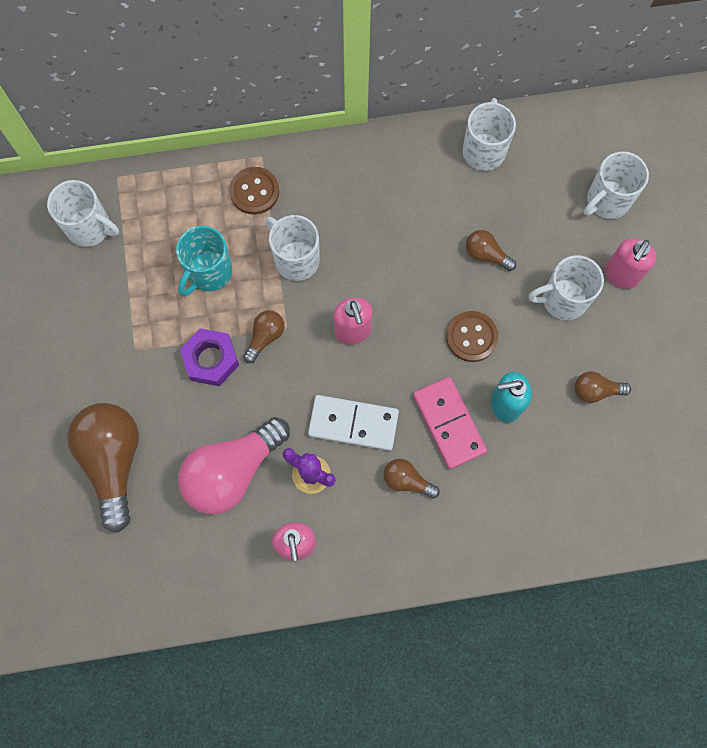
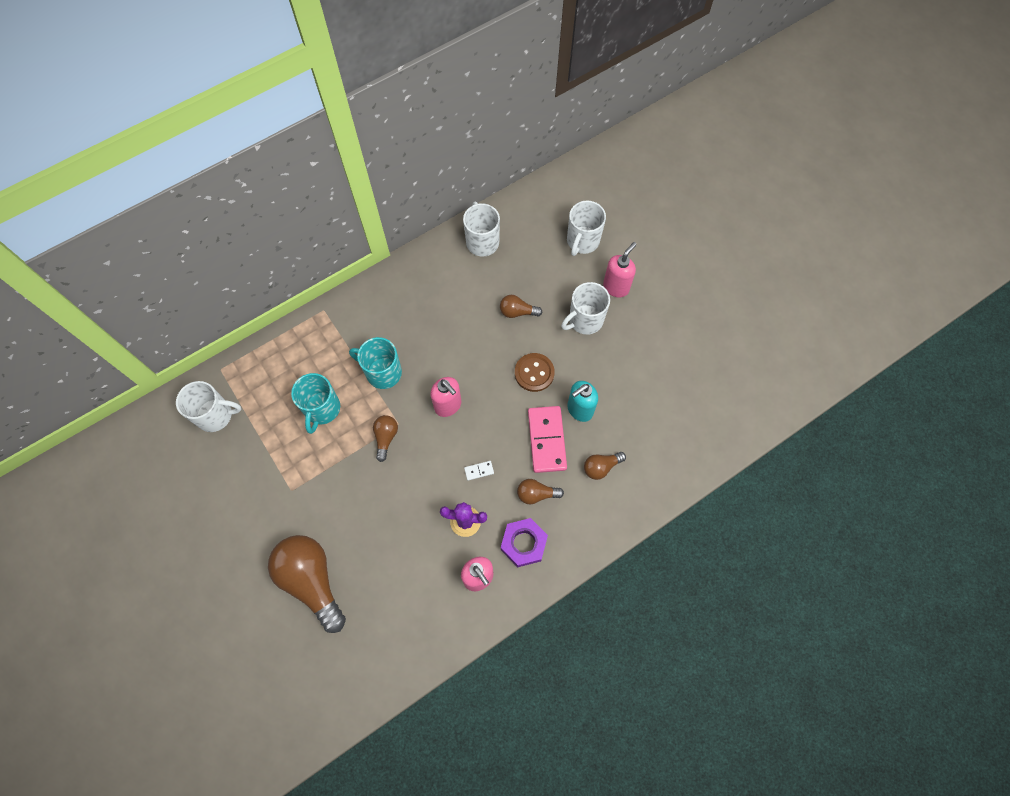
camera: 25 degrees left, 5 degrees down
pink light bulb [178,417,290,514] -> none
purple nut [180,328,239,386] -> purple nut moved to [501,518,548,567]
brown button [229,167,279,215] -> none
white mug [265,215,320,281] -> turquoise mug [349,337,402,389]
white domino [308,395,399,451] -> white domino [464,461,494,481], size x0.41
pink domino [413,377,487,469] -> pink domino turned 45 degrees clockwise [528,406,567,473]
brown light bulb [575,371,631,403] -> brown light bulb moved to [584,452,626,480]
pink soap dispenser [605,238,657,289] -> pink soap dispenser turned 150 degrees counterclockwise [603,242,637,297]

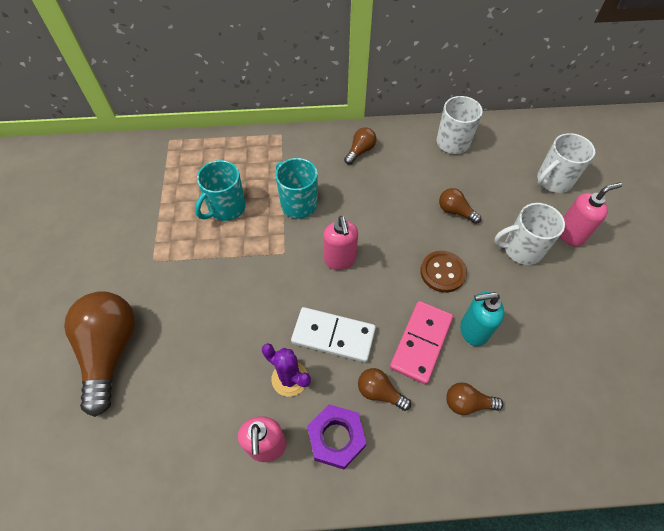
camera: 30 degrees right, 10 degrees down
white mug [176,381,241,432] -> none
brown light bulb [373,415,398,462] -> brown light bulb moved to [344,127,376,165]
white domino [464,461,494,481] -> white domino [291,307,376,363], size x2.43

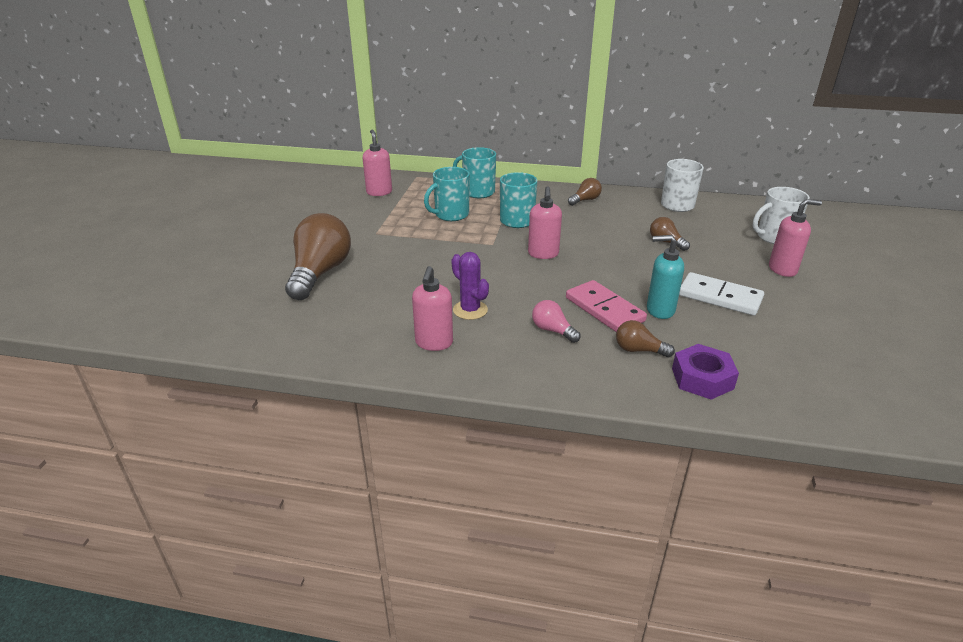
camera: 15 degrees right, 25 degrees down
white domino [291,307,376,363] -> white domino moved to [679,272,764,316]
purple nut [307,404,367,469] -> purple nut moved to [672,344,739,400]
brown light bulb [358,368,411,411] -> pink light bulb [532,300,581,343]
pink domino [390,301,453,385] -> pink domino turned 75 degrees counterclockwise [566,280,647,332]
brown button [420,251,467,293] -> none
white mug [494,203,565,265] -> none
none -> pink soap dispenser [363,130,392,196]
none -> turquoise mug [453,147,496,198]

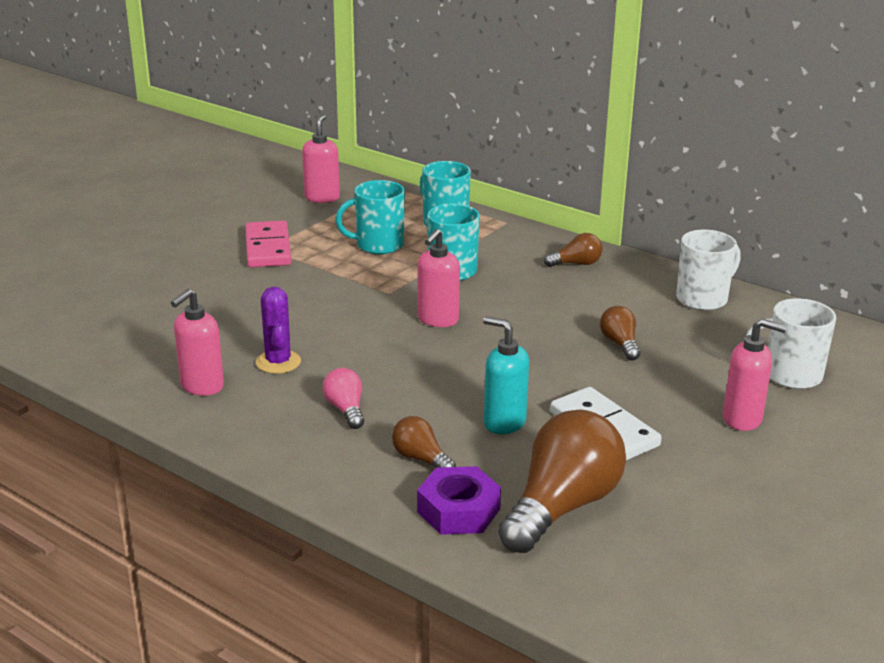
camera: 25 degrees right, 5 degrees down
brown light bulb [285,213,351,300] -> brown light bulb moved to [498,410,626,553]
pink domino [566,280,647,332] -> pink domino moved to [245,220,292,268]

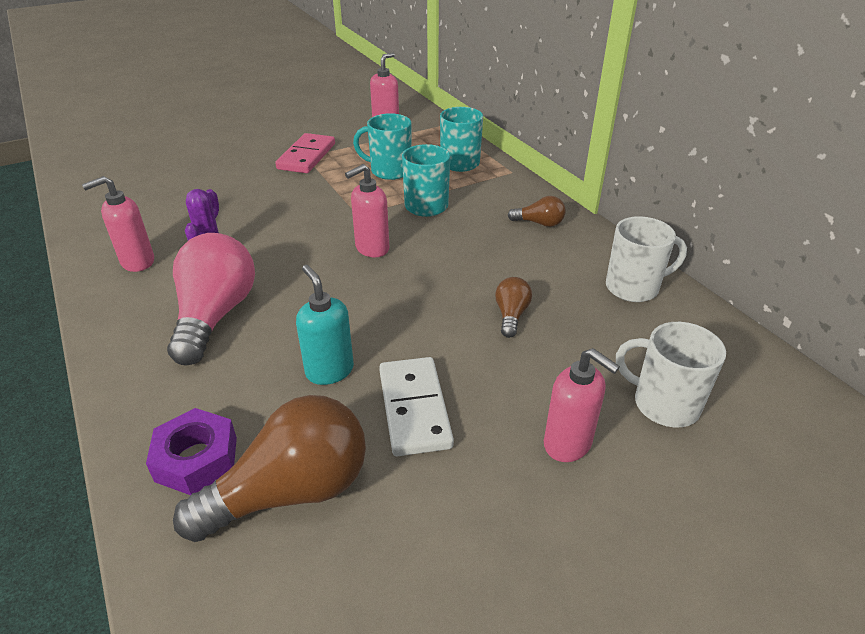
camera: 25 degrees right, 10 degrees up
pink light bulb [323,368,364,429] -> pink light bulb [167,233,255,365], size x2.11
brown light bulb [392,416,456,468] -> none

